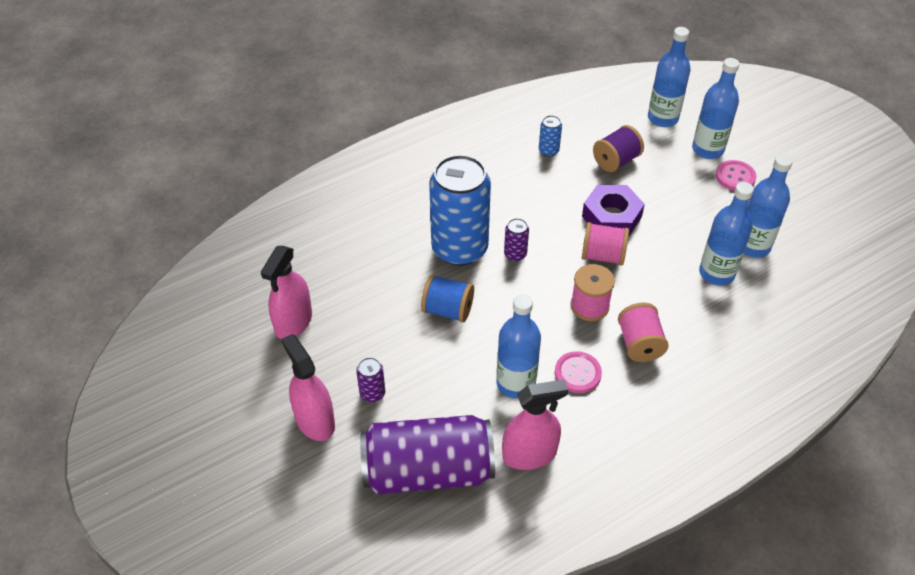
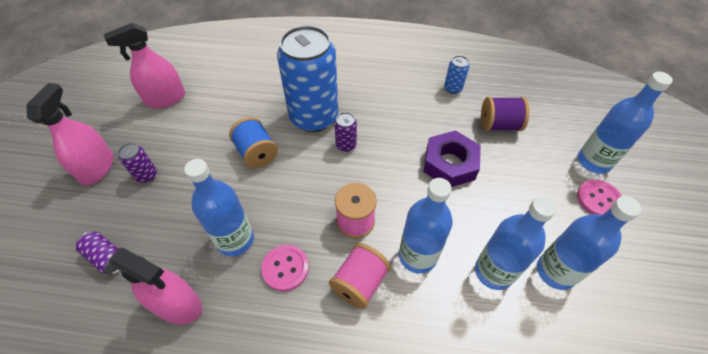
camera: 40 degrees right, 5 degrees up
purple can [360,415,495,494] -> purple can [76,231,120,275], size x0.40
pink spool [582,222,629,265] -> none
blue bottle [648,27,691,127] -> blue bottle moved to [399,178,453,274]

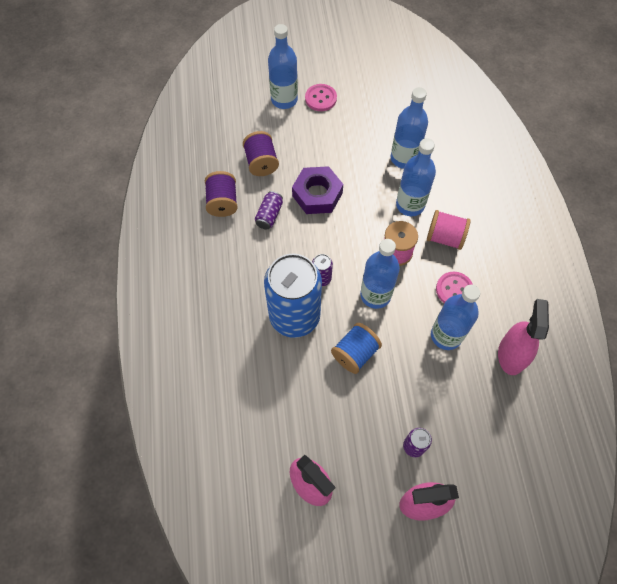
camera: 105 degrees left, 10 degrees up
purple can [76,231,120,275] -> purple can moved to [255,191,283,230]
blue can [444,56,470,94] -> purple spool [205,171,238,217]
blue bottle [537,196,641,290] -> blue bottle moved to [360,239,400,309]

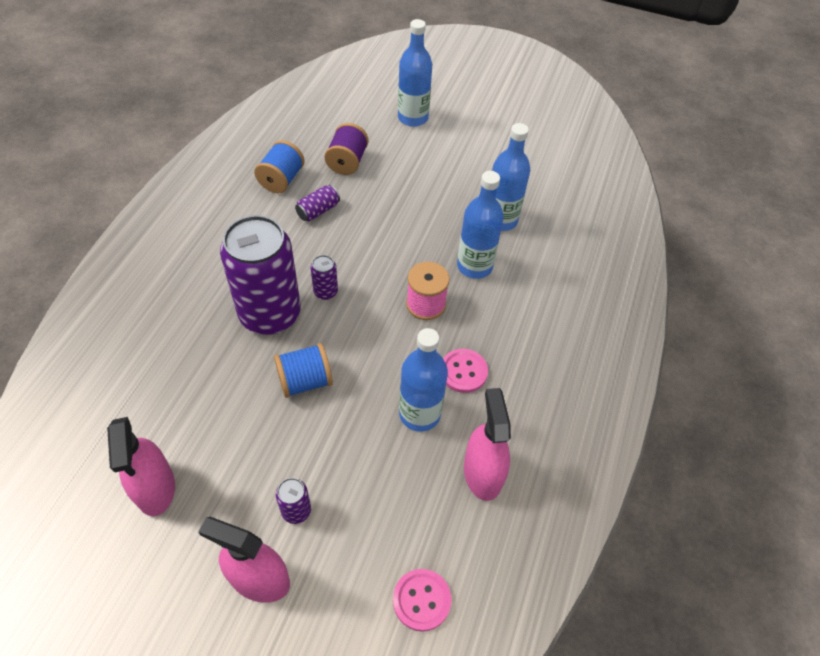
camera: 25 degrees right, 10 degrees down
purple spool [205,171,238,217] -> blue spool [254,140,305,193]
blue can [264,253,322,338] -> purple can [220,215,301,335]
purple nut [292,166,343,214] -> none
pink button [305,84,337,111] -> pink button moved to [393,569,452,632]
blue bottle [360,239,400,309] -> none
pink spool [427,210,470,250] -> none
pink spray bottle [498,299,549,375] -> pink spray bottle turned 45 degrees counterclockwise [464,388,511,501]

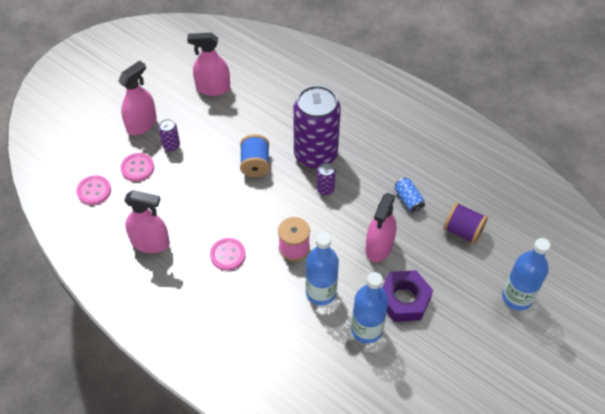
camera: 110 degrees right, 0 degrees up
blue spool [254,140,305,193] -> none
purple can [295,185,340,221] -> blue can [395,177,425,213]
blue bottle [399,328,448,432] -> none
none -> pink button [121,153,154,182]
none -> pink spray bottle [366,193,397,262]
none -> purple nut [382,270,433,322]

